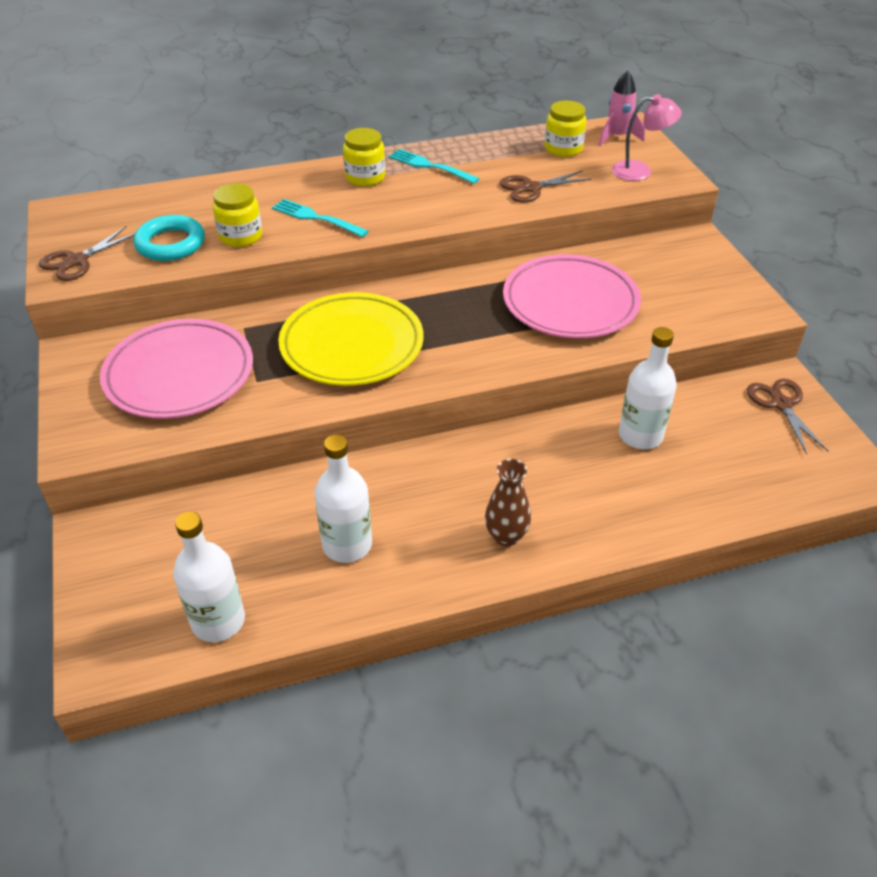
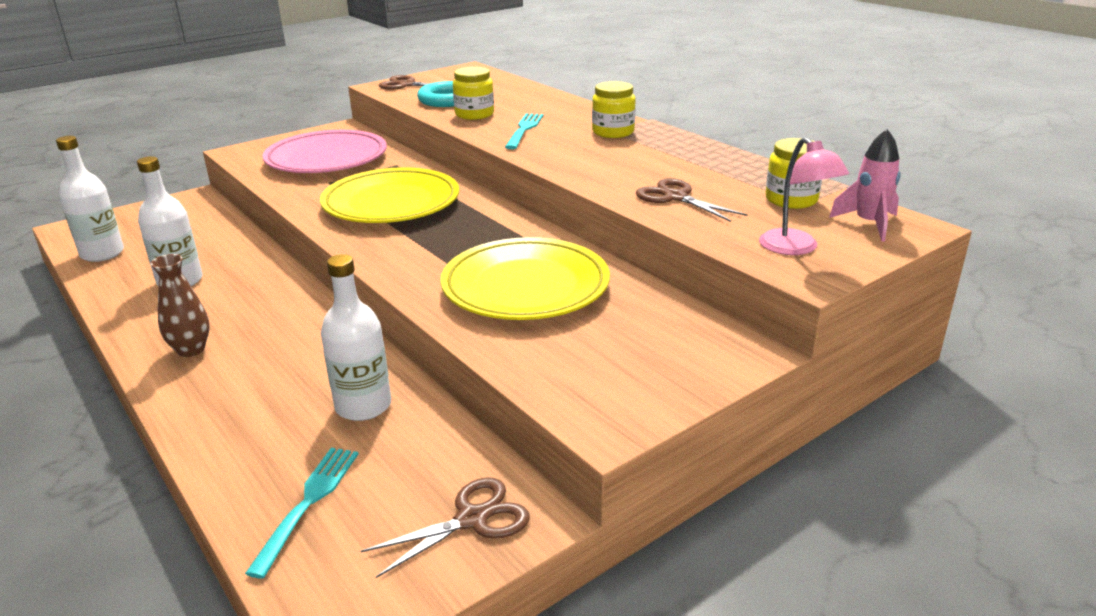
camera: 70 degrees right, 15 degrees down
turquoise fork [389,149,480,184] -> turquoise fork moved to [245,448,358,579]
pink plate [503,254,641,338] -> yellow plate [440,237,610,320]

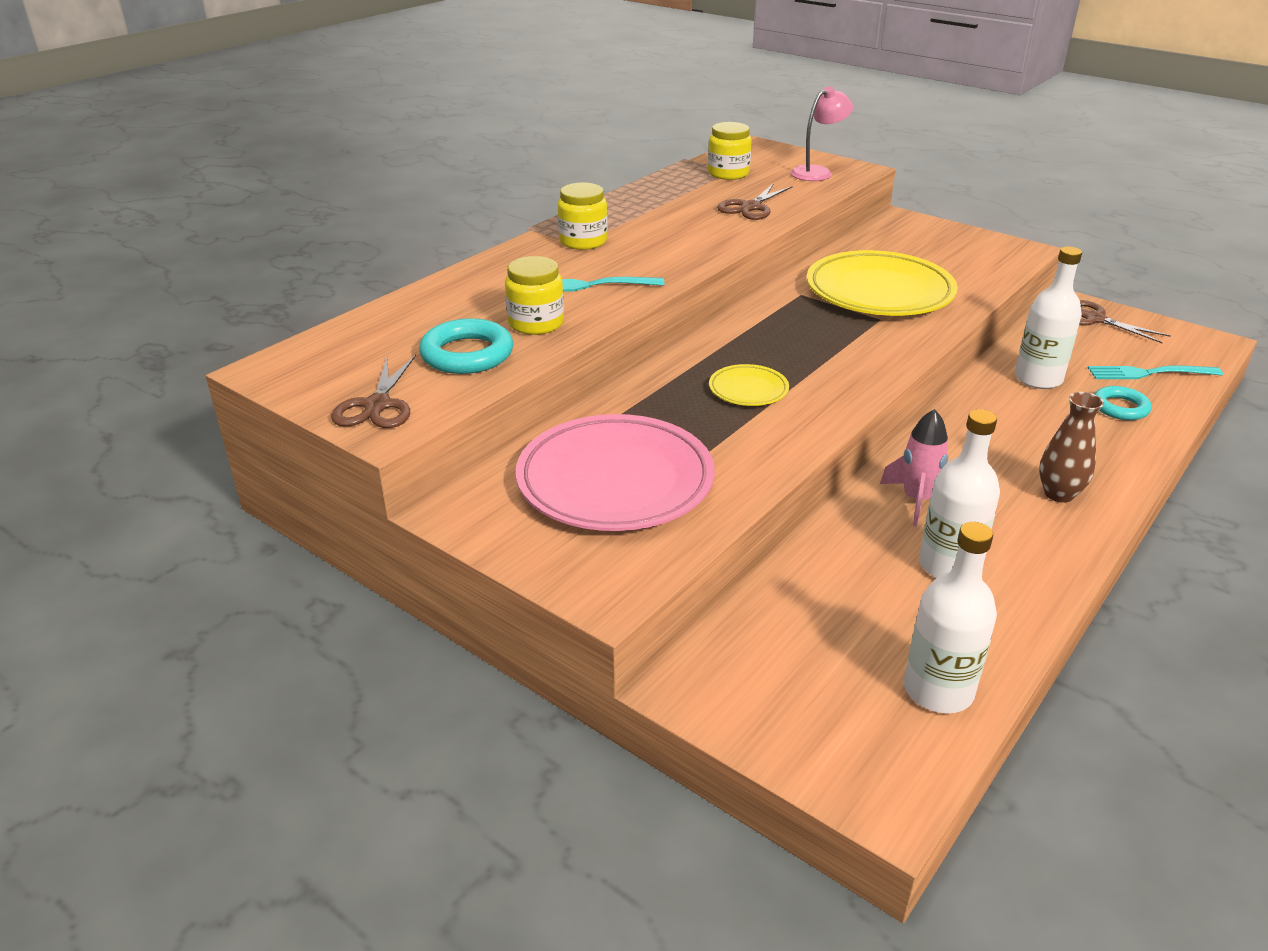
camera: 105 degrees left, 5 degrees up
yellow plate [320,167,459,223] -> yellow plate [709,364,789,406], size x0.46
pink rocket [829,129,901,241] -> pink rocket moved to [880,409,948,526]
none -> turquoise ring [1094,386,1152,420]

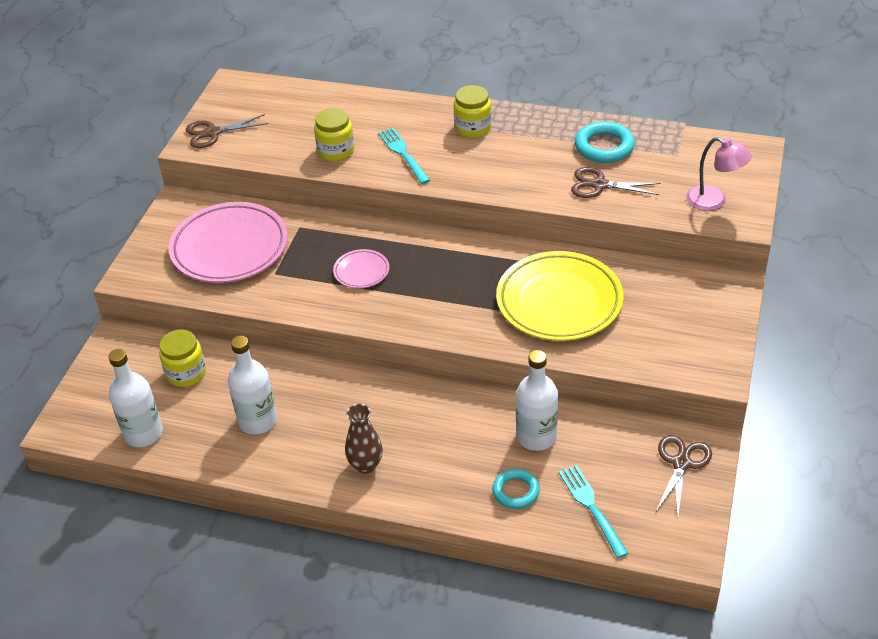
camera: 70 degrees right, 10 degrees up
turquoise ring [419,318,513,374] -> turquoise ring moved to [575,121,635,163]
yellow jar [708,122,752,180] -> yellow jar moved to [159,330,206,387]
yellow plate [709,364,789,406] -> pink plate [333,249,389,288]
pink rocket [880,409,948,526] -> none

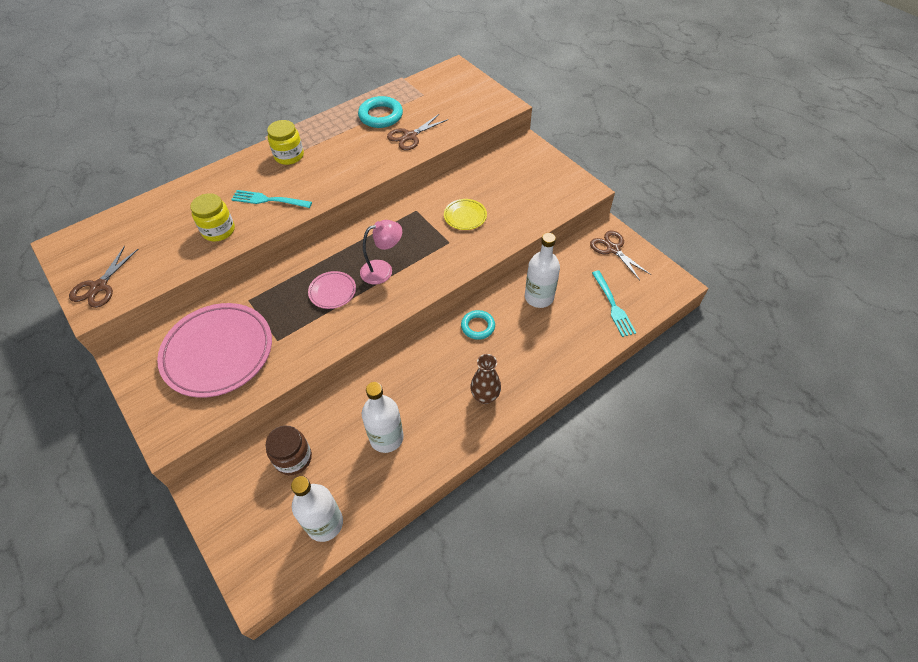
camera: 55 degrees left, 10 degrees up
yellow jar [159,330,206,387] -> brown jar [266,426,312,475]
turquoise ring [492,469,540,509] -> turquoise ring moved to [461,310,495,340]
yellow plate [496,251,624,341] -> yellow plate [444,199,487,230], size x0.46
turquoise fork [559,465,629,558] -> turquoise fork turned 120 degrees counterclockwise [592,271,636,337]
pink lamp [686,137,752,211] -> pink lamp moved to [360,220,402,284]

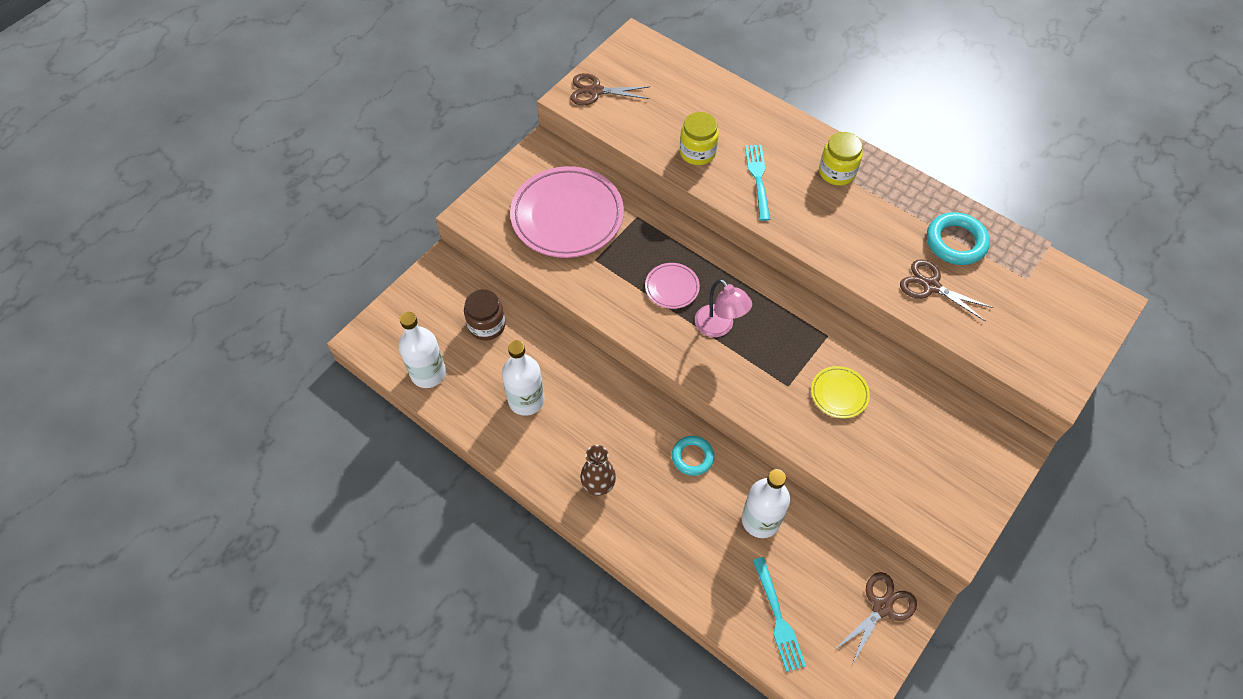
camera: 75 degrees right, 5 degrees up
turquoise fork [592,271,636,337] -> turquoise fork turned 75 degrees counterclockwise [753,557,806,672]

